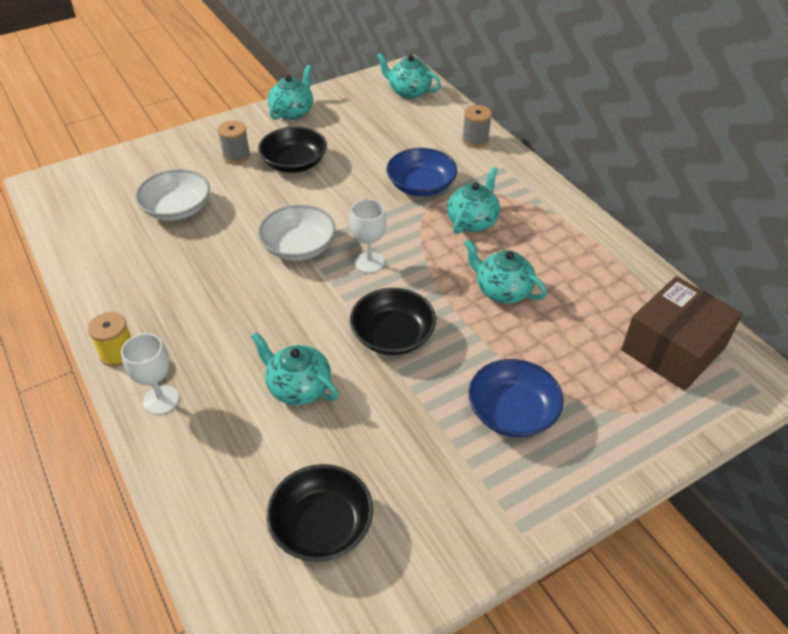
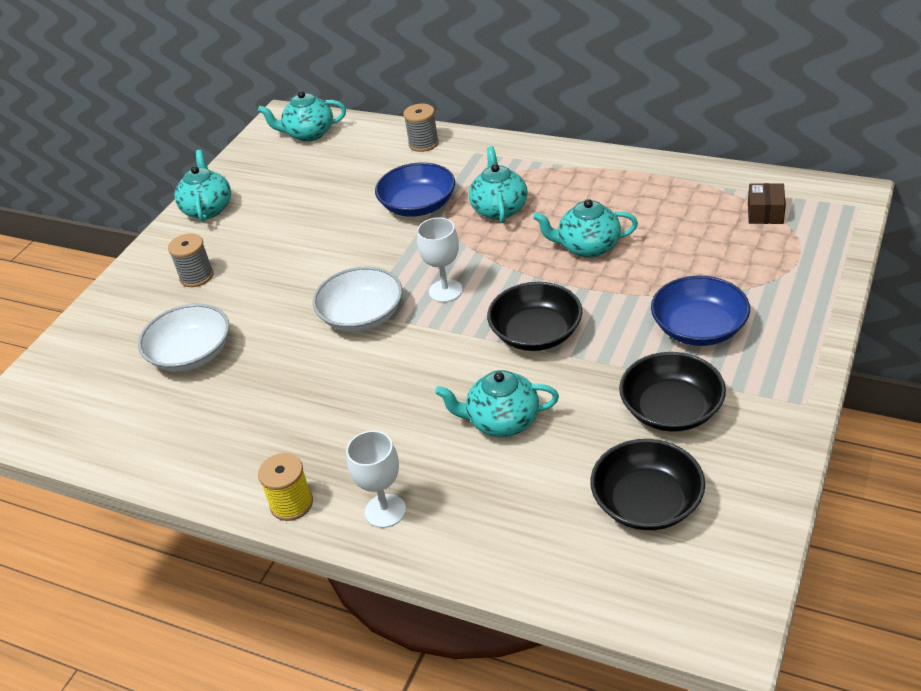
camera: 30 degrees left, 5 degrees down
black bowl [258,126,327,173] -> black bowl moved to [619,352,726,432]
brown box [621,276,742,391] -> brown box [748,183,786,224], size x0.46

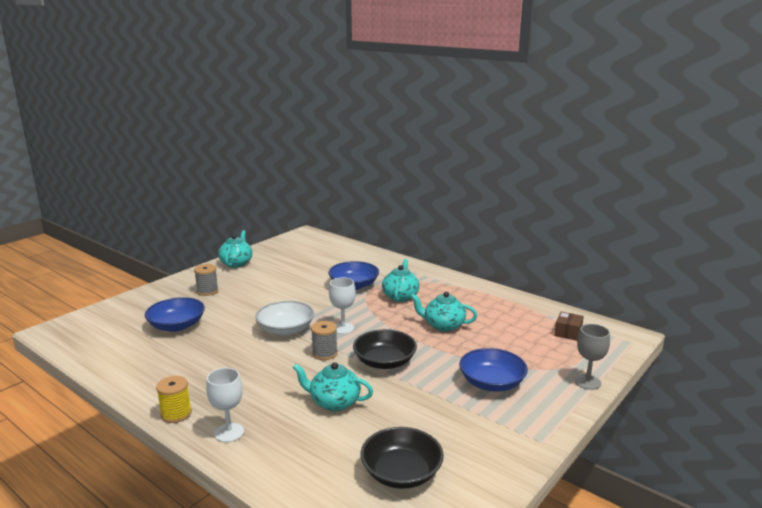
camera: 10 degrees right, 20 degrees down
white bowl [138,304,229,372] -> blue bowl [145,297,205,332]
turquoise teapot [258,91,346,142] -> none
grey spool [403,104,439,152] -> grey spool moved to [311,321,338,360]
black bowl [619,352,726,432] -> none
none -> grey goblet [574,324,610,390]

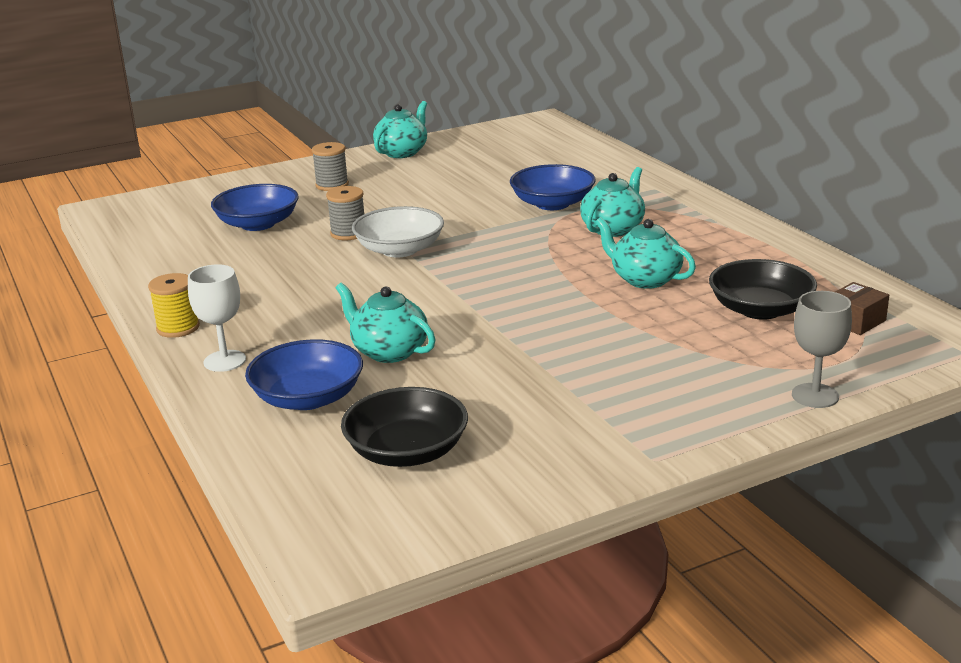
camera: 25 degrees right, 5 degrees up
grey spool [311,321,338,360] -> grey spool moved to [326,186,364,240]
white goblet [329,277,356,334] -> none
black bowl [353,329,417,369] -> black bowl moved to [709,259,817,320]
blue bowl [459,348,528,392] -> blue bowl moved to [245,339,363,410]

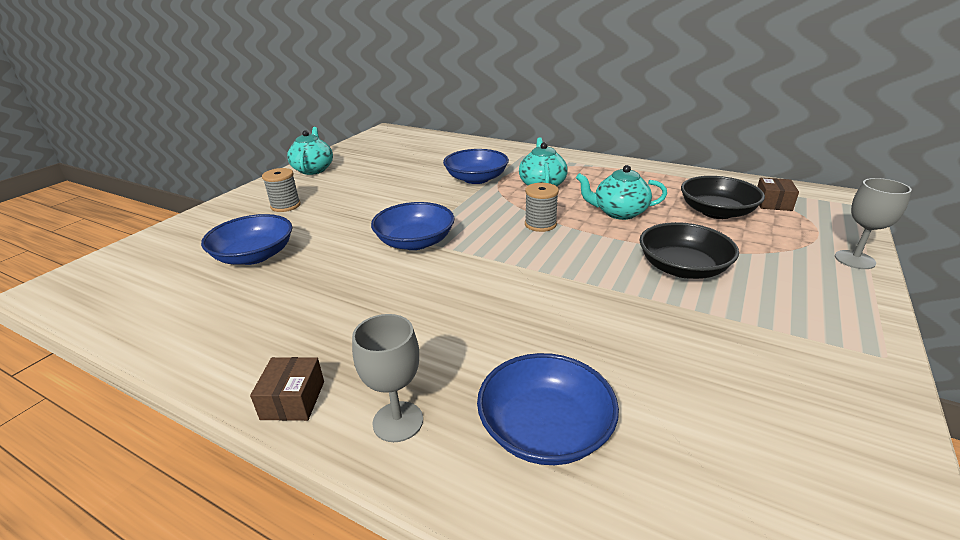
camera: 35 degrees left, 5 degrees up
yellow spool [148,273,200,338] -> brown box [250,357,324,421]
white goblet [188,264,246,372] -> grey goblet [352,314,423,442]
grey spool [326,186,364,240] -> grey spool moved to [525,183,559,232]
turquoise teapot [336,283,436,363] -> none
black bowl [341,387,468,467] -> black bowl moved to [639,222,739,279]
white bowl [352,206,444,257] -> blue bowl [371,202,455,250]

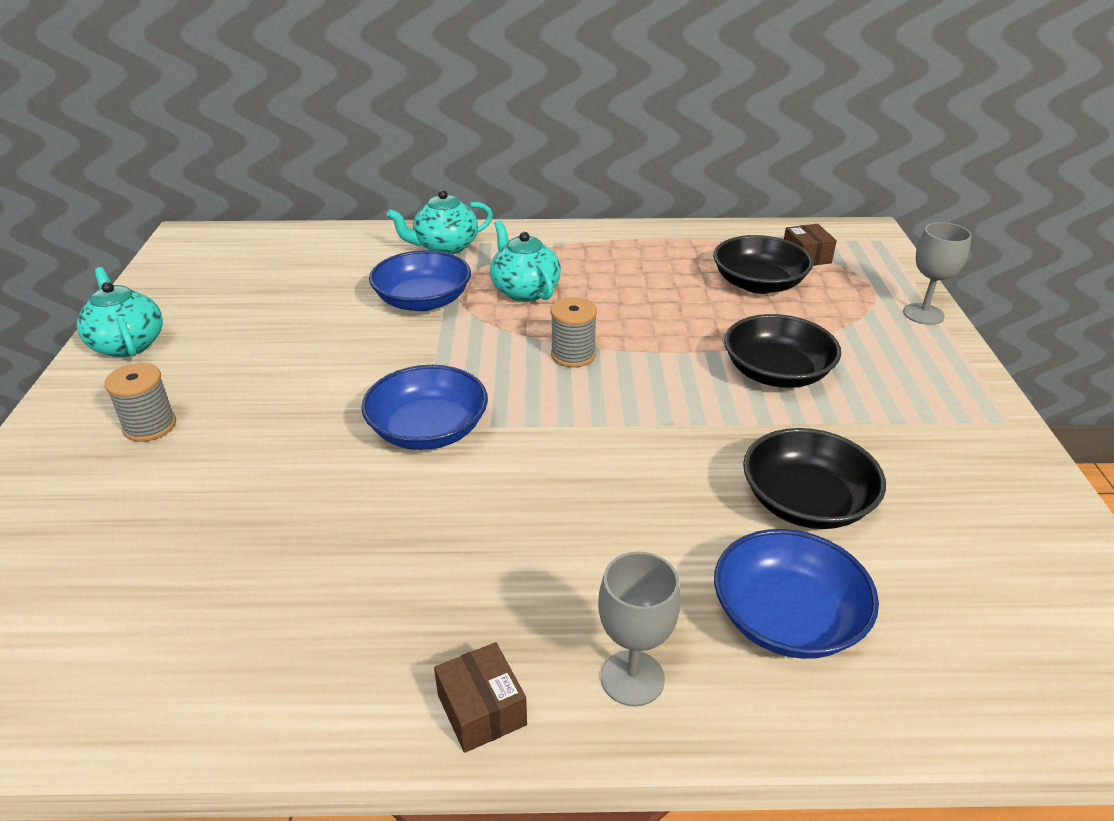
camera: 30 degrees left, 5 degrees up
blue bowl [201,214,292,265] -> none
turquoise teapot [576,165,667,220] -> turquoise teapot moved to [387,190,493,254]
none -> black bowl [743,428,886,529]

